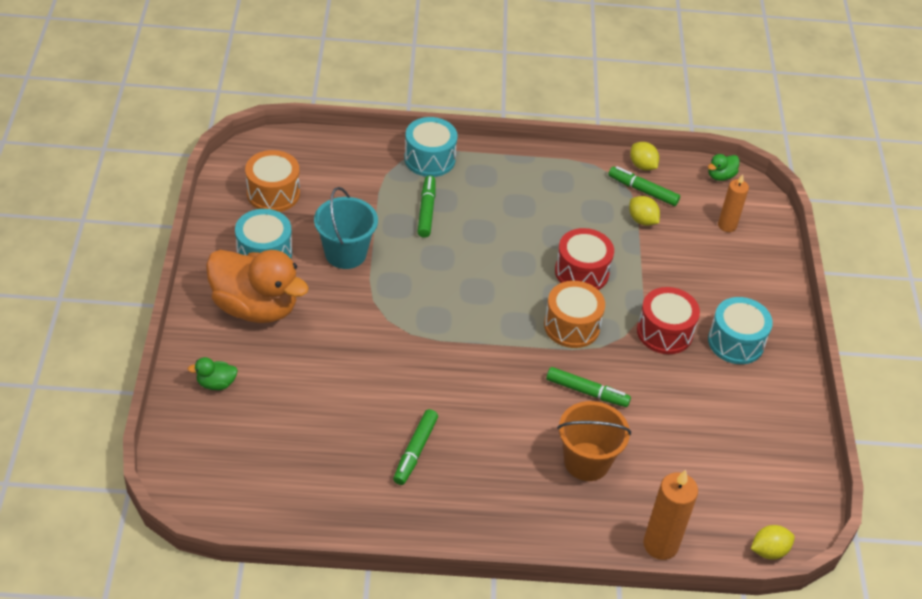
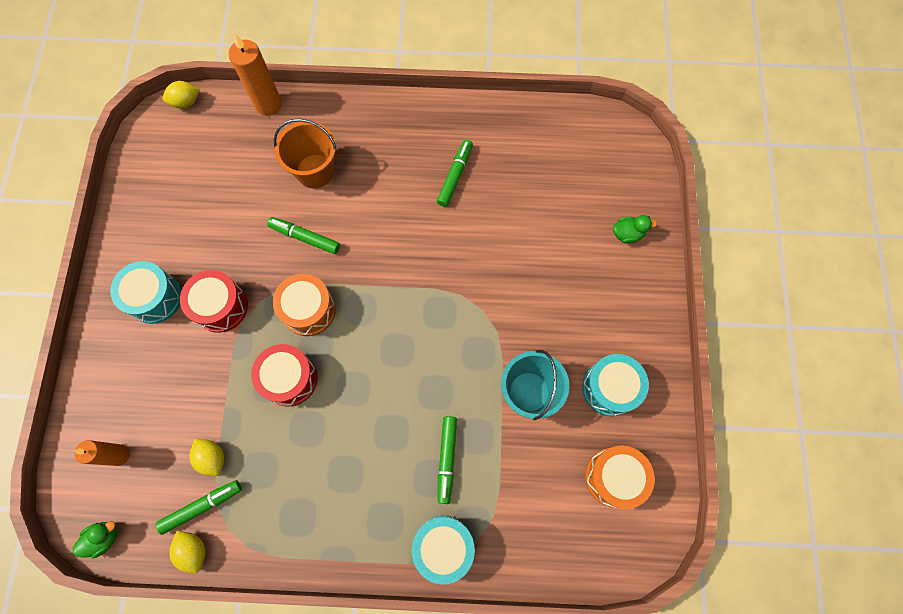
camera: 175 degrees left, 25 degrees up
orange duck [206,250,309,323] -> none
green marker [608,166,680,206] -> green marker turned 60 degrees counterclockwise [155,480,242,535]

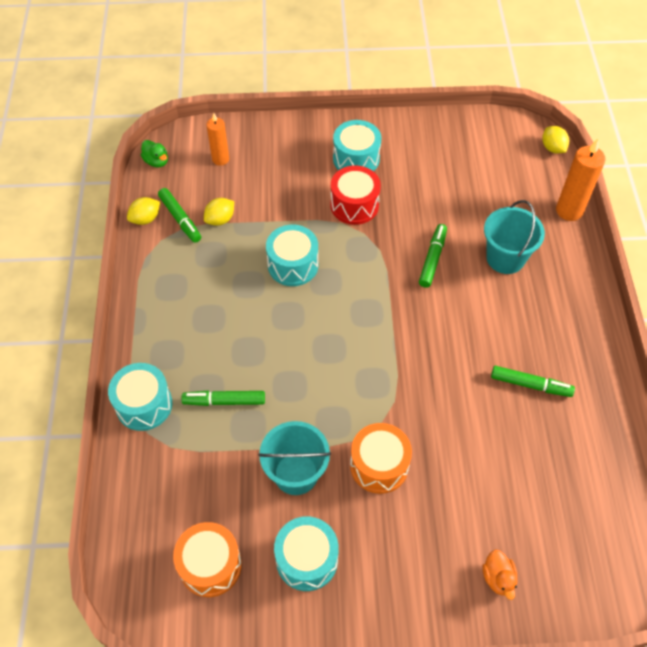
camera: 85 degrees right, 15 degrees down
red drum [251,344,318,407] -> turquoise drum [266,225,318,286]
orange drum [273,274,336,336] -> orange drum moved to [350,423,412,494]
orange bucket [274,119,337,188] -> turquoise bucket [484,200,545,274]
green duck [613,215,657,243] -> orange duck [483,550,517,600]

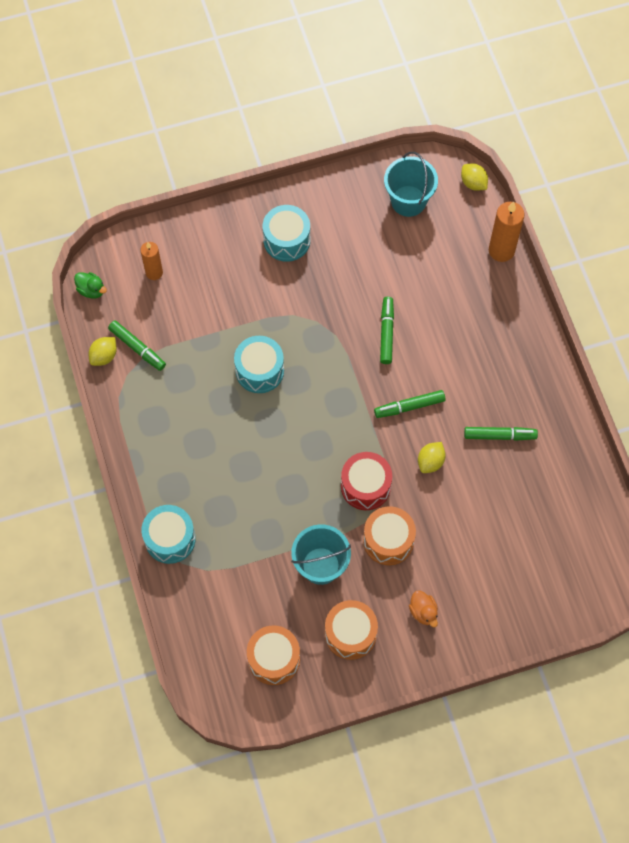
camera: 15 degrees left, 10 degrees up
green marker [181,391,265,406] -> green marker moved to [374,390,446,418]
yellow lemon [204,198,234,226] -> yellow lemon moved to [418,442,446,473]
turquoise drum [274,516,339,591] -> orange drum [325,600,378,660]
red drum [330,166,381,225] -> red drum moved to [341,452,392,510]
orange duck [483,550,517,600] -> orange duck moved to [409,590,438,627]
turquoise bucket [484,200,545,274] -> turquoise bucket moved to [384,152,438,217]

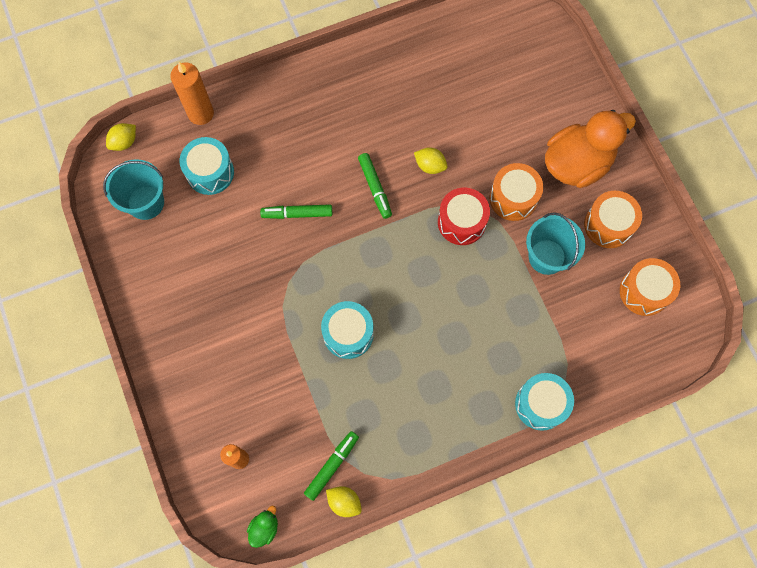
camera: 95 degrees left, 5 degrees up
turquoise drum [263,205,310,262] -> turquoise drum moved to [180,137,234,195]
orange duck [409,590,438,627] -> orange duck [545,110,636,188], size x2.46
green marker [464,427,538,441] -> none

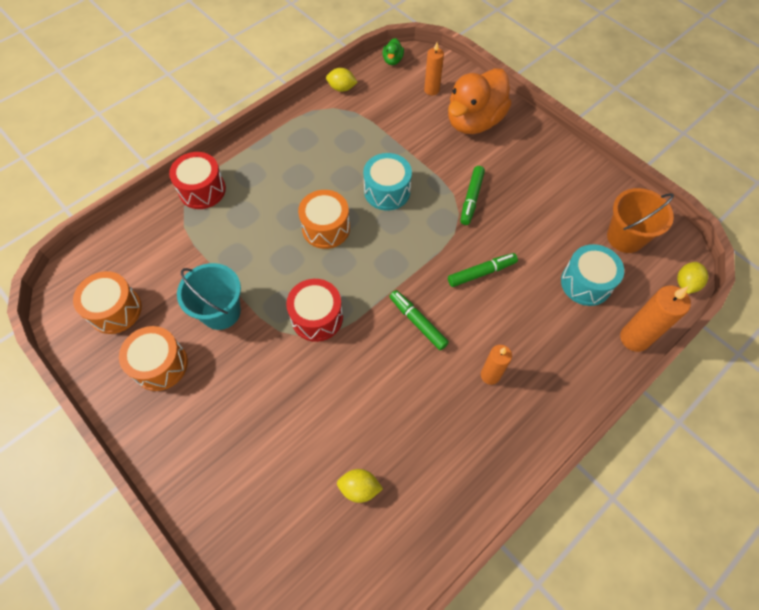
camera: 160 degrees right, 10 degrees down
turquoise bucket [103,159,164,220] -> orange bucket [607,188,674,253]
green marker [304,431,359,501] -> green marker moved to [460,166,485,225]
yellow lemon [414,147,447,174] -> yellow lemon moved to [337,469,383,503]
orange drum [490,163,543,221] -> orange drum moved to [298,190,350,249]
turquoise drum [515,373,574,431] -> red drum [169,152,226,209]
orange duck [545,110,636,188] -> orange duck moved to [448,68,512,134]
none -> orange candle [481,345,512,385]

